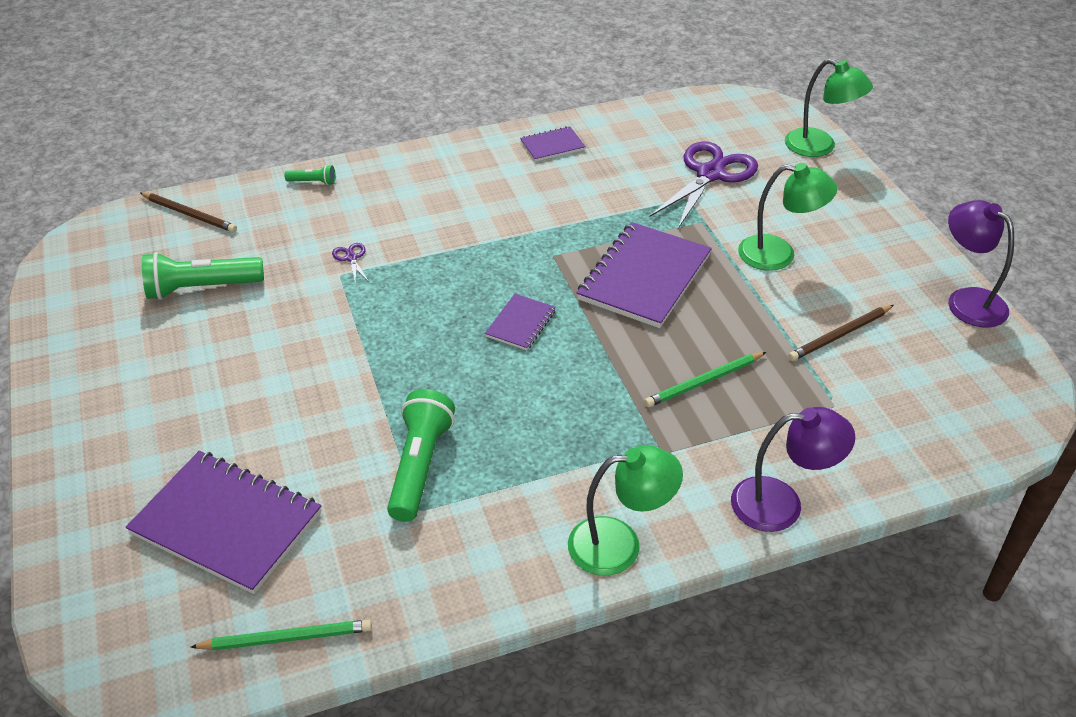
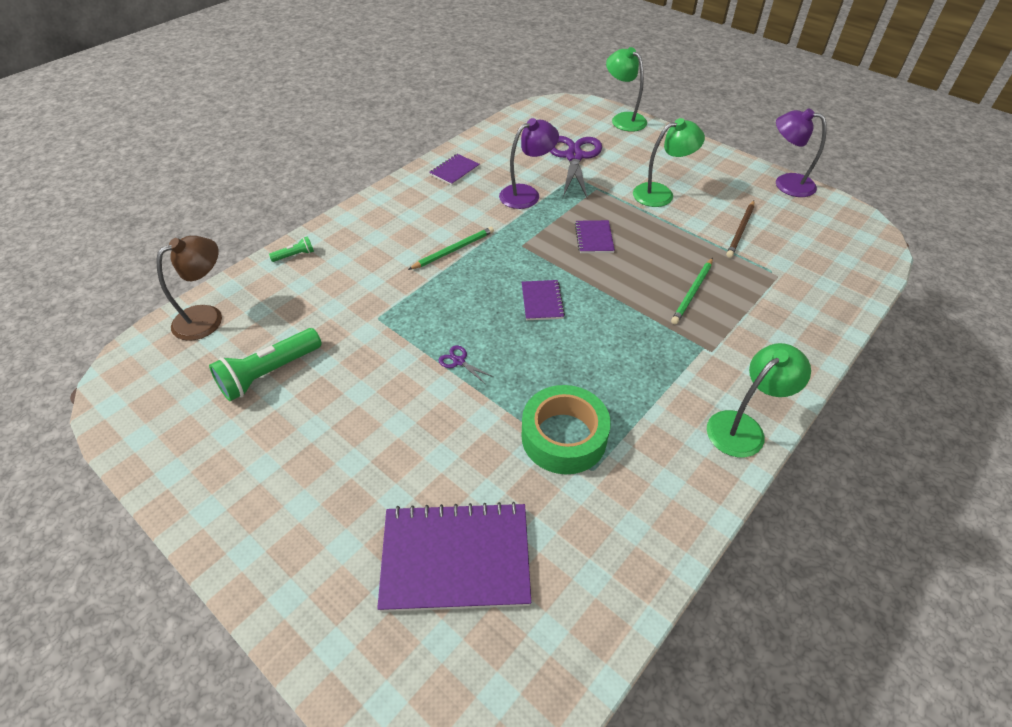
camera: 30 degrees left, 5 degrees up
brown pencil [140,192,237,232] -> brown lamp [156,236,222,341]
green pencil [191,619,372,651] -> green pencil moved to [408,227,494,270]
purple scissors [332,243,369,284] -> purple scissors moved to [439,345,494,383]
green flashlight [387,389,455,522] -> green tape [522,385,611,474]
purple notebook [576,222,712,328] -> purple notebook [575,220,615,253], size x0.50
purple lamp [731,407,855,532] -> purple lamp moved to [499,118,559,209]
green lamp [785,59,873,157] -> green lamp turned 135 degrees counterclockwise [606,47,647,132]

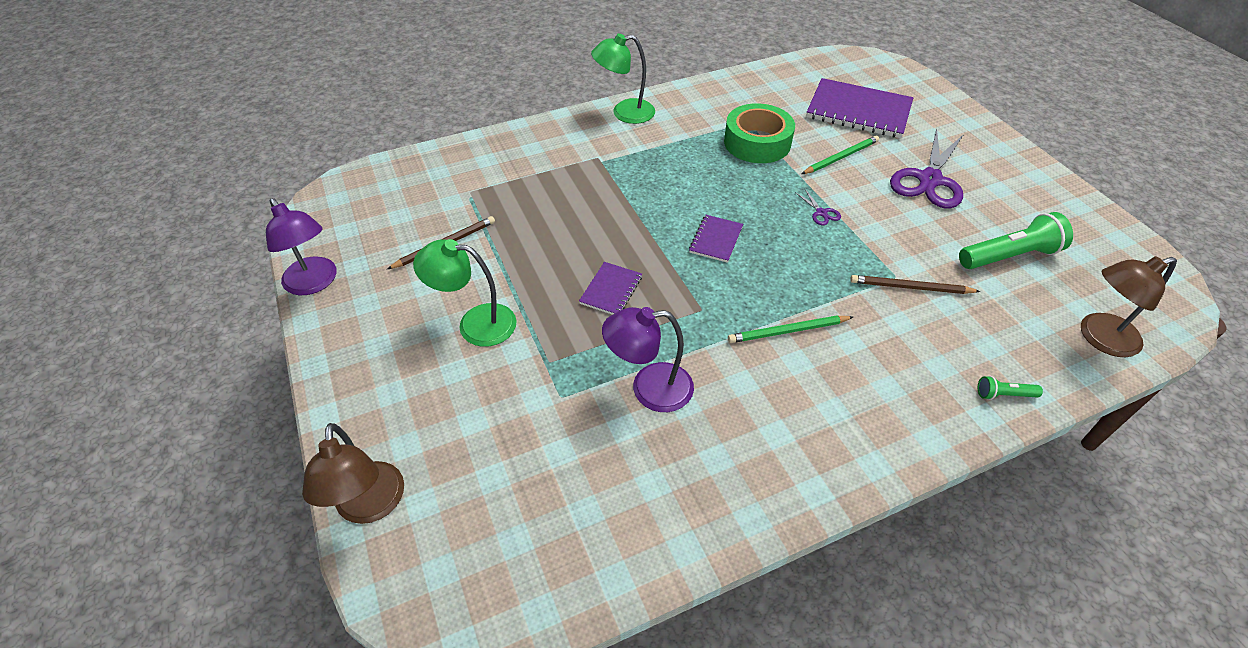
camera: 155 degrees left, 0 degrees up
purple notebook [429,154,480,185] -> none
purple scissors [550,136,602,198] -> purple scissors moved to [890,129,964,209]
green lamp [606,47,647,132] -> brown lamp [302,423,404,524]
green pencil [671,258,713,324] -> green pencil moved to [802,135,879,174]
none -> brown pencil [850,275,981,294]

